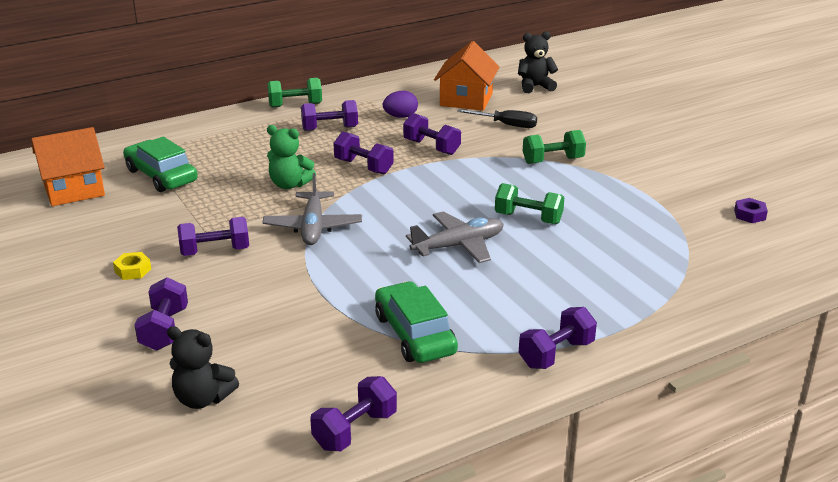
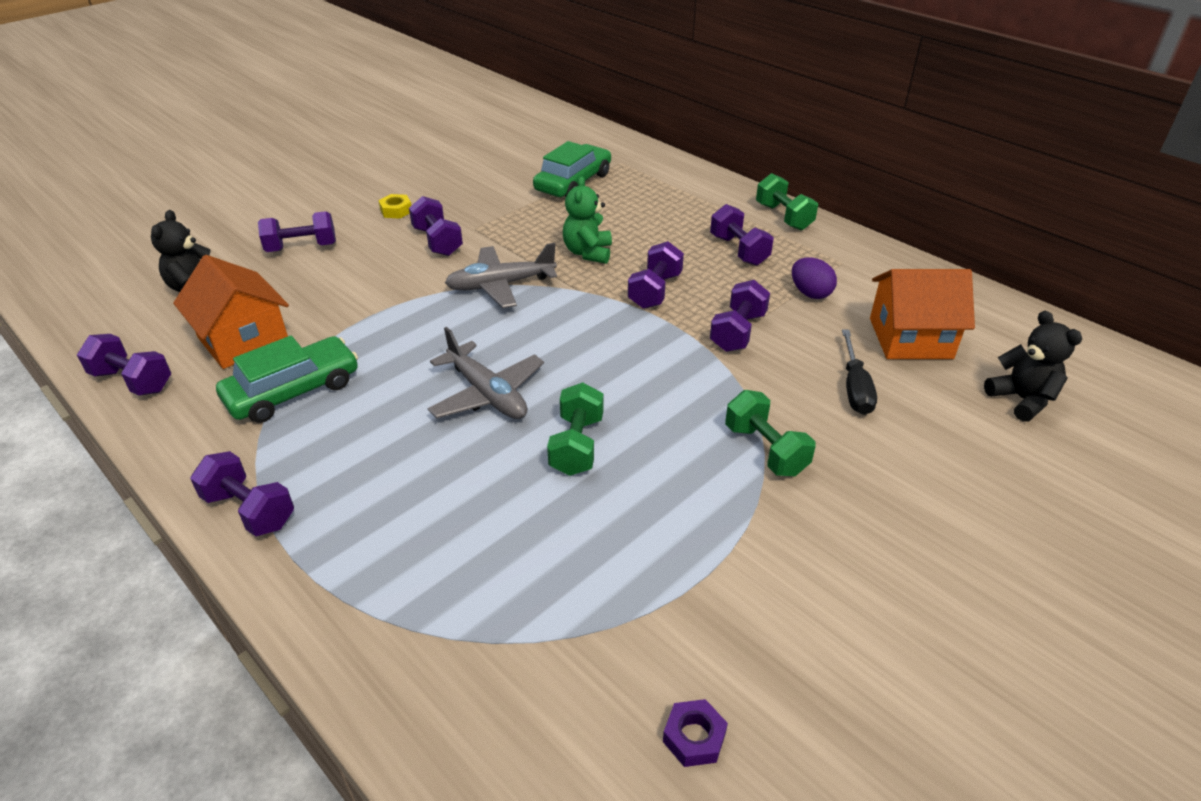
camera: 75 degrees right, 10 degrees up
orange house [31,127,105,206] -> orange house moved to [173,255,289,369]

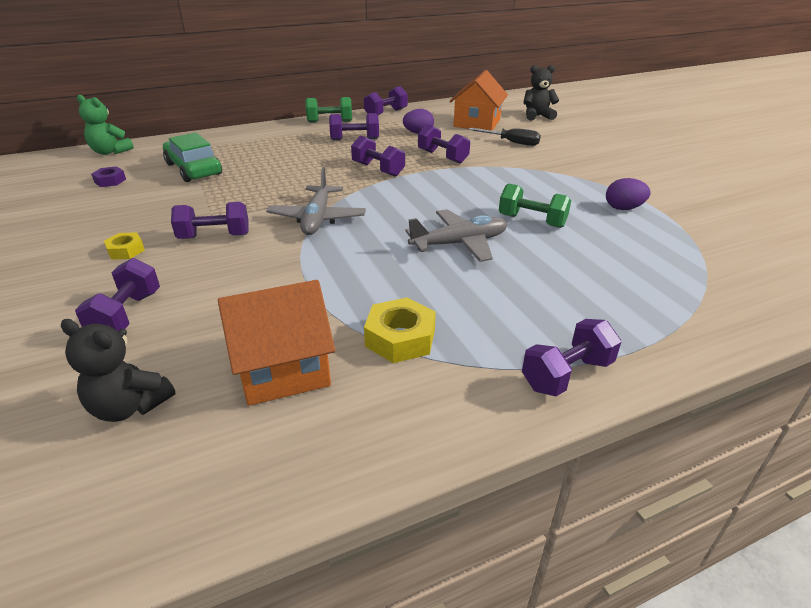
camera: 70 degrees left, 5 degrees down
purple dumbbell [77,334,171,396] -> purple dumbbell moved to [364,86,408,115]
green car [216,336,358,423] -> yellow nut [364,298,436,363]
green teddy bear [563,176,612,264] -> green teddy bear moved to [77,95,134,155]
purple nut [663,699,728,767] -> purple nut moved to [91,166,126,187]
green dumbbell [725,390,816,476] -> none
none -> purple egg [606,178,651,210]

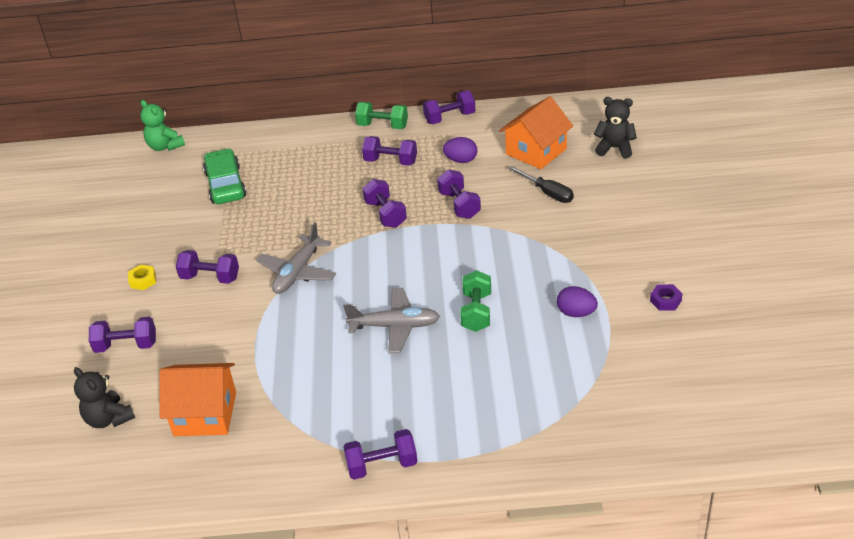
camera: 25 degrees right, 5 degrees up
purple dumbbell [75,258,160,331] -> purple dumbbell turned 60 degrees clockwise [89,317,156,353]
purple nut [91,166,126,187] -> purple nut moved to [650,284,683,311]
yellow nut [364,298,436,363] -> none
green dumbbell [499,183,571,228] -> green dumbbell turned 45 degrees clockwise [460,270,491,332]

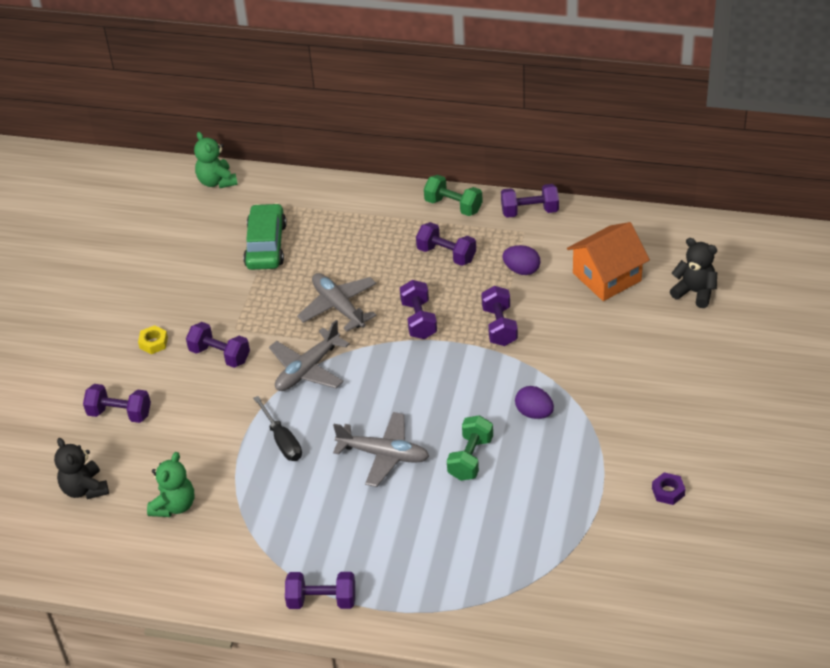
camera: 15 degrees right, 5 degrees up
orange house [159,363,236,436] -> green teddy bear [147,452,194,517]
black screwdriver [508,166,574,203] -> black screwdriver moved to [253,396,302,461]
purple egg [557,286,598,317] -> purple egg moved to [515,386,554,419]
none -> grey plane [297,273,376,331]

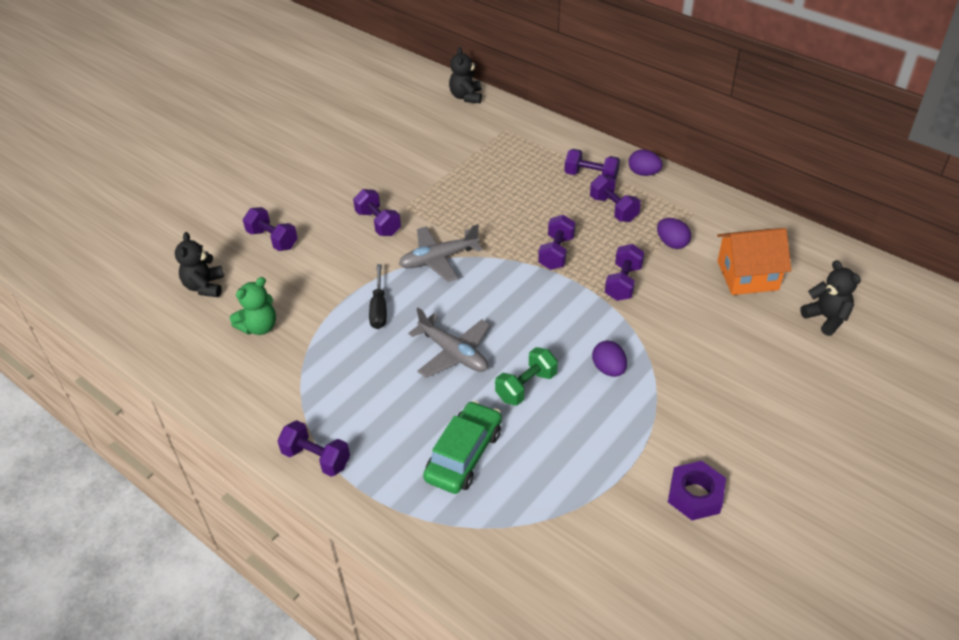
camera: 25 degrees right, 0 degrees up
yellow nut [138,325,168,354] -> none
green teddy bear [194,132,238,188] -> black teddy bear [449,47,482,103]
green car [243,203,287,270] -> green car moved to [423,401,502,494]
grey plane [297,273,376,331] -> none
green dumbbell [424,175,483,216] -> purple egg [629,149,663,176]
purple dumbbell [501,184,559,218] -> purple dumbbell moved to [565,149,620,180]
purple nut [652,472,685,505] -> purple nut [668,461,726,520], size x1.64

